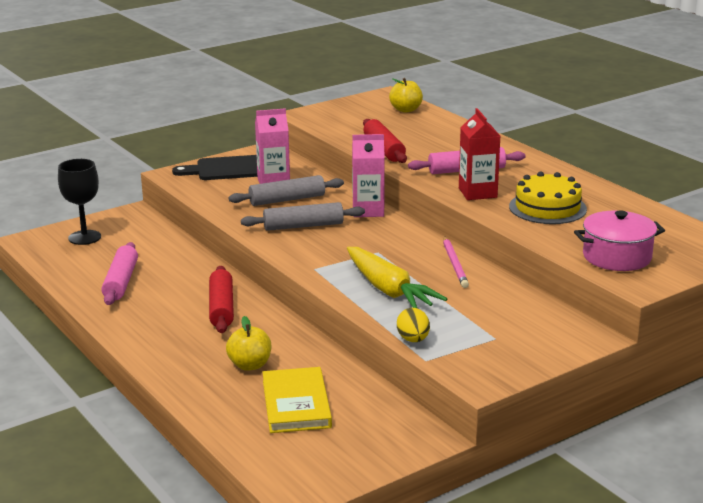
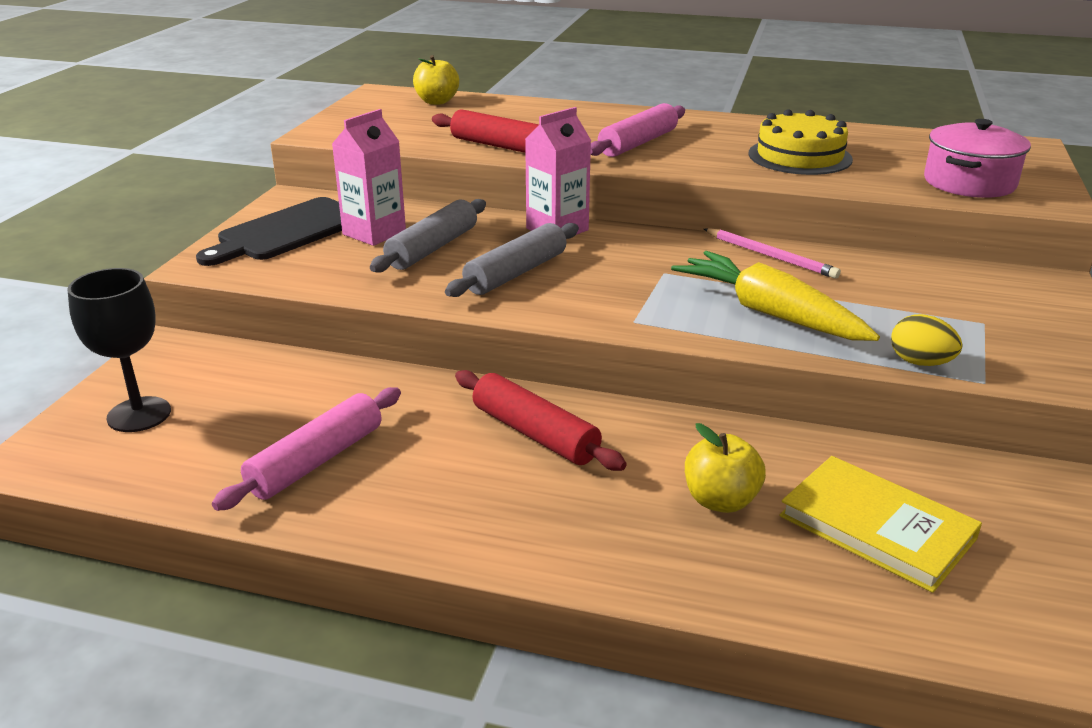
camera: 40 degrees left, 5 degrees up
pink rolling pin [101,242,138,305] -> pink rolling pin turned 75 degrees clockwise [212,387,401,511]
yellow carrot [347,247,447,308] -> yellow carrot turned 150 degrees counterclockwise [671,251,880,341]
red carton [459,108,500,200] -> none

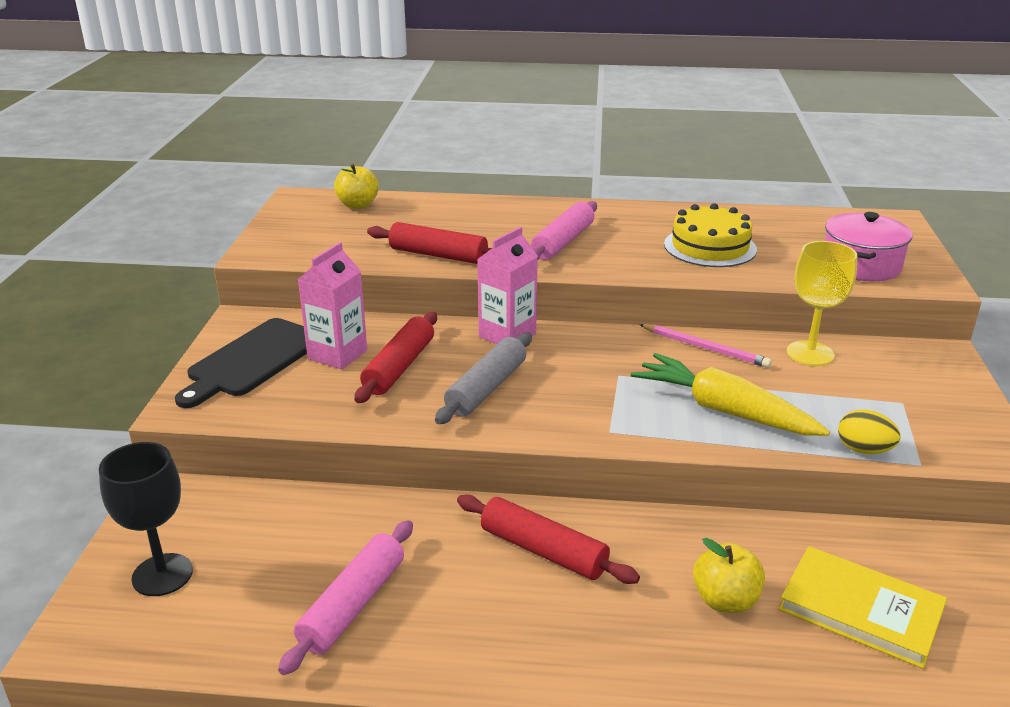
camera: 10 degrees left, 0 degrees up
grey rolling pin [370,199,486,272] -> red rolling pin [354,312,437,403]
none -> yellow goblet [787,241,857,366]

